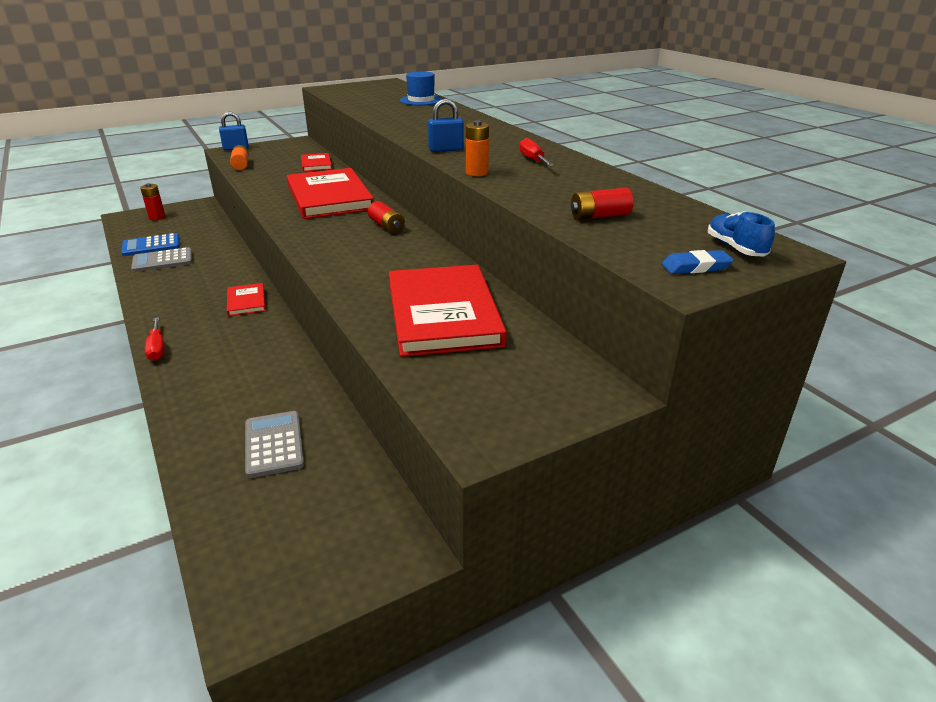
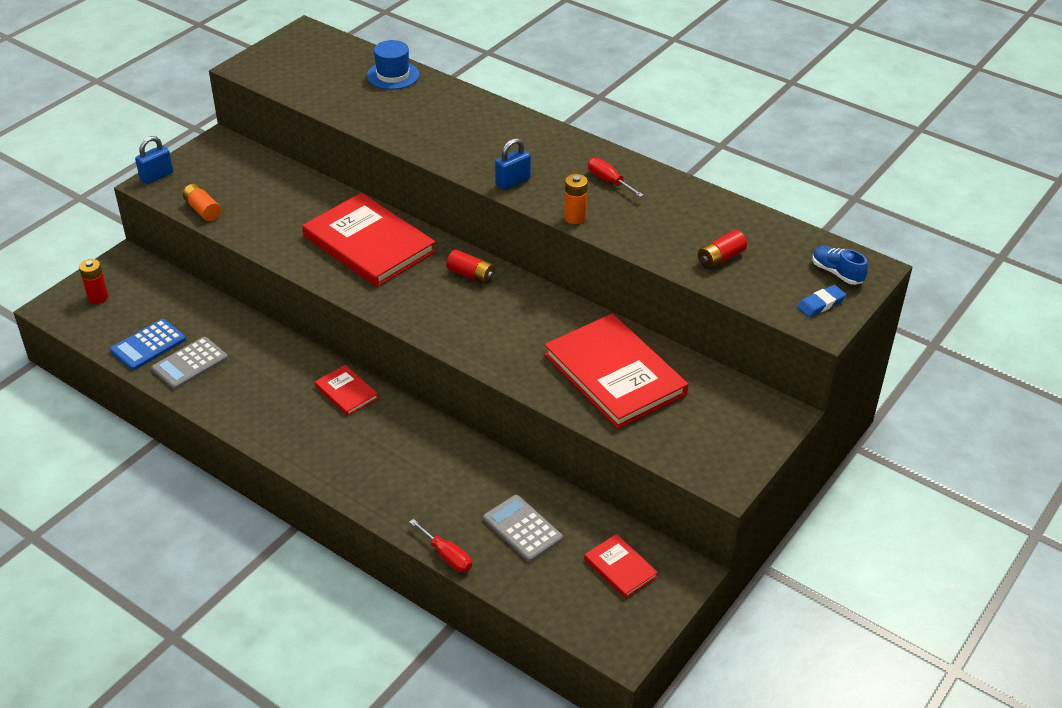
camera: 25 degrees left, 10 degrees up
red screwdriver [145,317,165,361] -> red screwdriver moved to [409,519,472,572]
red book [301,153,332,172] -> red book moved to [584,534,658,598]

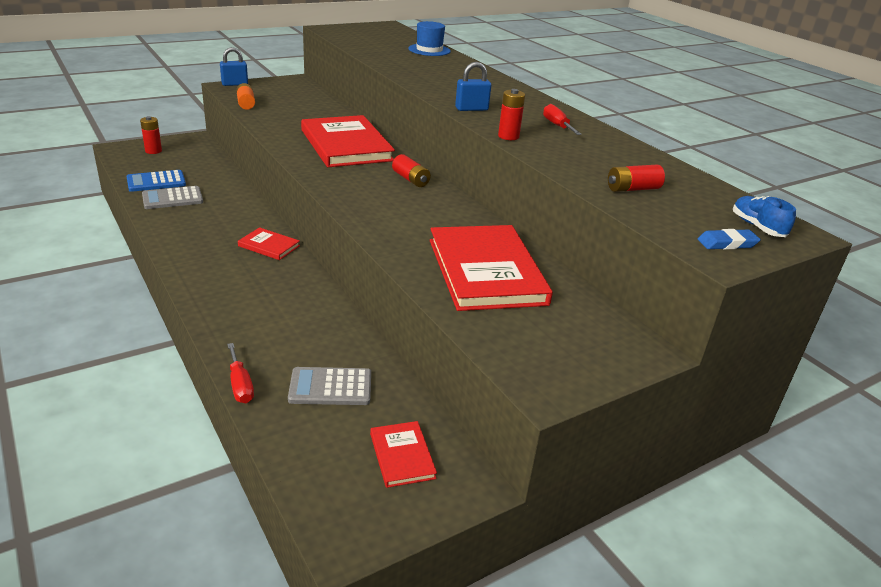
camera: 20 degrees right, 10 degrees down
red book [315,365,378,416] -> red book turned 45 degrees counterclockwise [238,227,300,260]
grey calculator [483,495,563,562] -> grey calculator turned 75 degrees counterclockwise [288,367,371,405]
orange battery [564,174,588,224] -> red battery [498,89,525,140]

